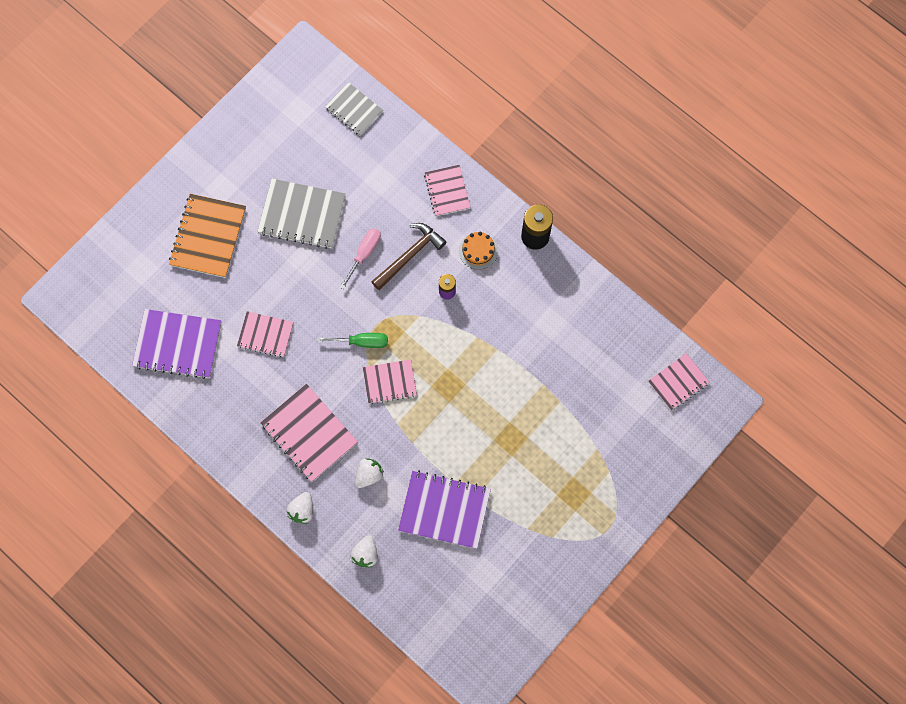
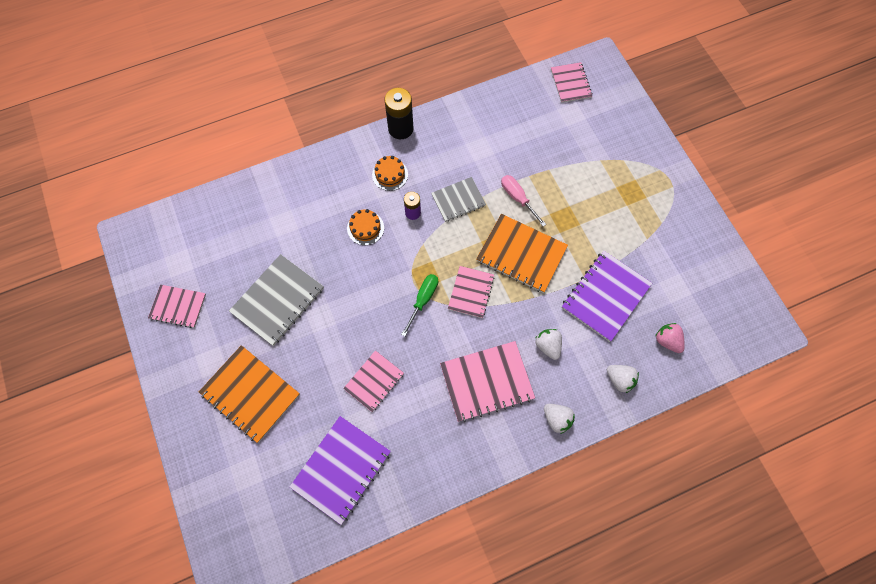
camera: 65 degrees left, 5 degrees down
grey notebook [325,82,383,135] -> grey notebook moved to [431,177,486,222]
pink screwdriver [340,228,381,289] -> pink screwdriver moved to [501,175,546,227]
brown hammer [371,223,446,290] -> orange cake [347,209,384,245]
pink notebook [424,165,471,216] -> pink notebook moved to [148,285,206,328]
none -> orange notebook [476,214,568,293]
none -> pink strawberry [655,323,685,353]

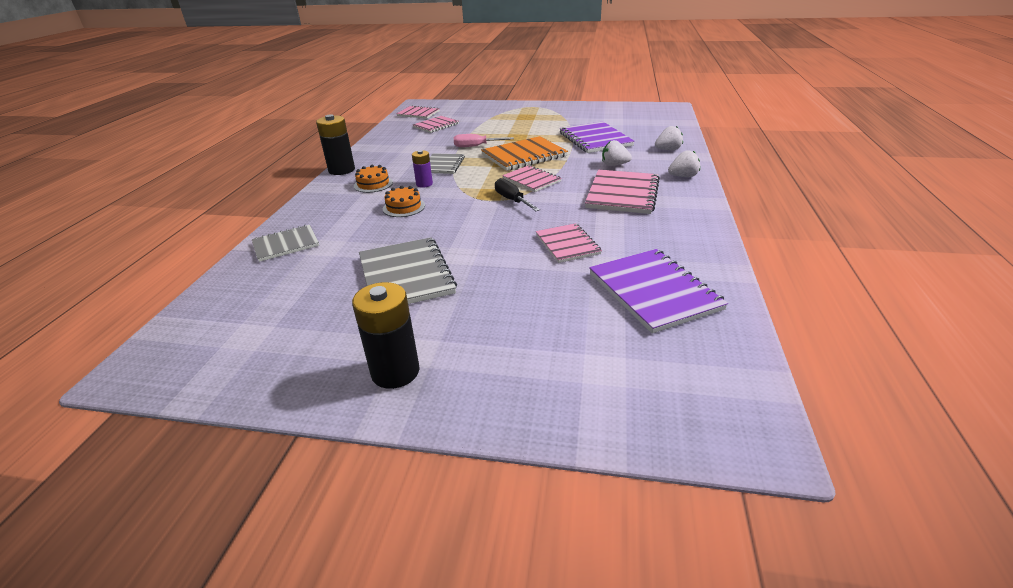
camera: 55 degrees left, 35 degrees down
pink notebook [148,285,206,328] -> pink notebook moved to [413,116,459,133]
orange notebook [199,345,300,443] -> none
green screwdriver [401,274,438,337] -> black screwdriver [495,178,540,211]
pink strawberry [655,323,685,353] -> none
none -> grey notebook [252,225,319,262]
none -> black battery [352,282,420,389]

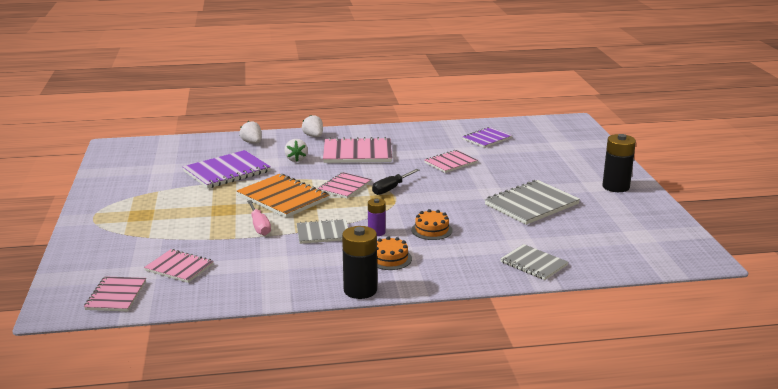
camera: 110 degrees left, 10 degrees down
purple notebook [589,249,728,334] -> purple notebook [463,127,512,148], size x0.62

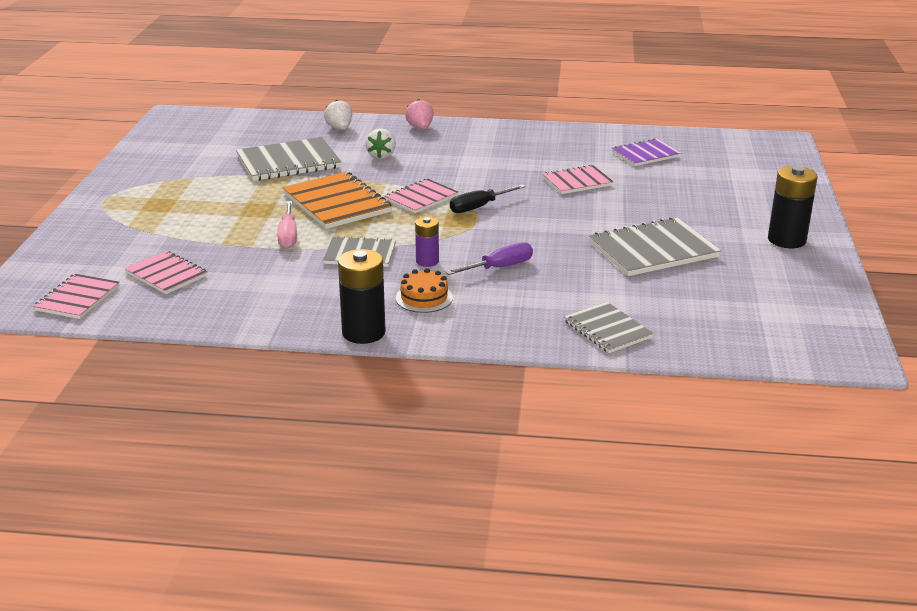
camera: 15 degrees right, 5 degrees up
purple notebook [183,150,271,189] -> grey notebook [236,137,342,181]
white strawberry [302,115,323,137] -> pink strawberry [405,99,434,129]
pink notebook [323,137,392,163] -> none
orange cake [411,209,453,240] -> purple screwdriver [445,242,533,275]

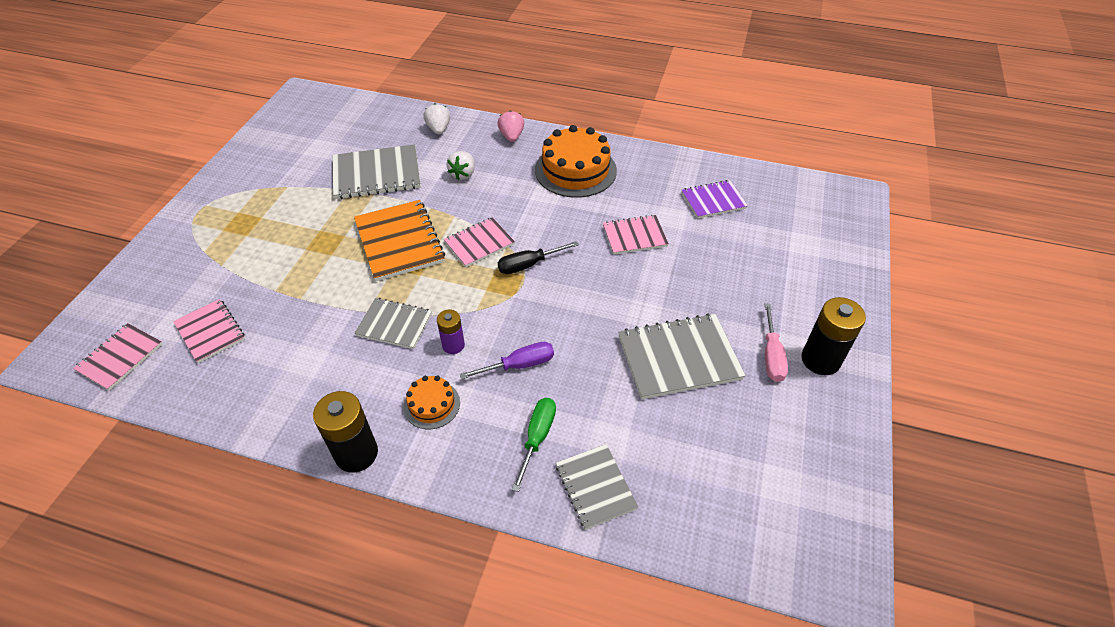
camera: 10 degrees right, 20 degrees up
pink screwdriver [277,201,297,248] -> pink screwdriver moved to [765,303,788,382]
none -> green screwdriver [512,398,556,492]
none -> orange cake [535,125,617,198]

